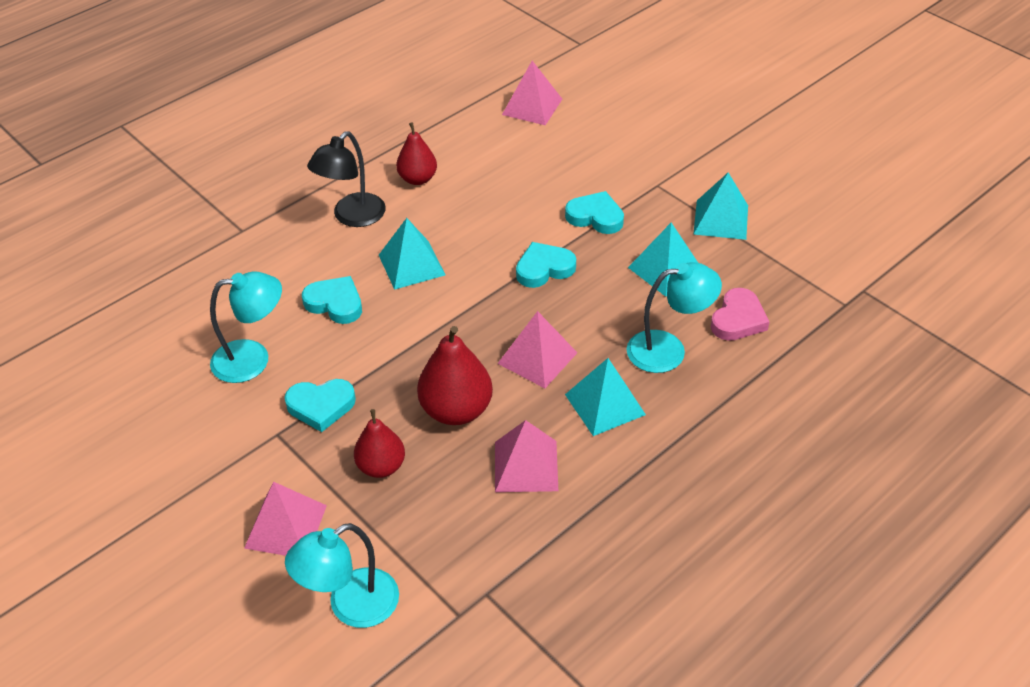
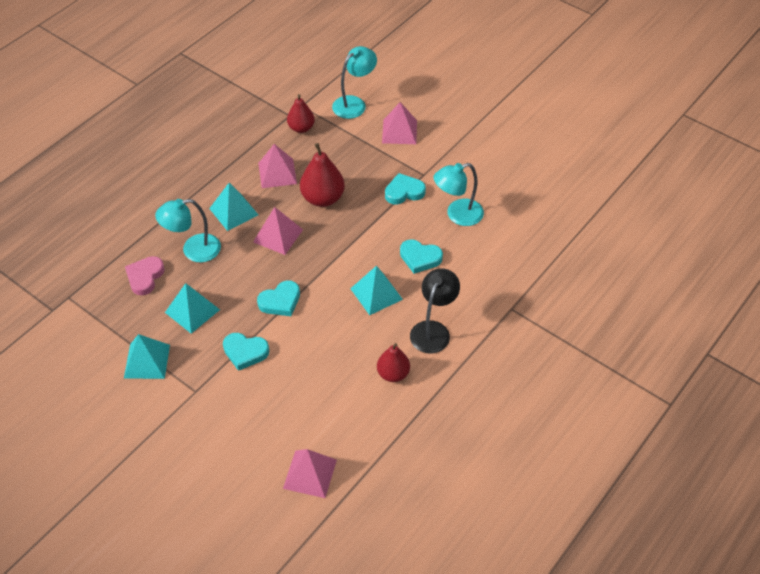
camera: 170 degrees right, 5 degrees up
red pear [354,409,405,478] -> red pear moved to [287,94,315,133]

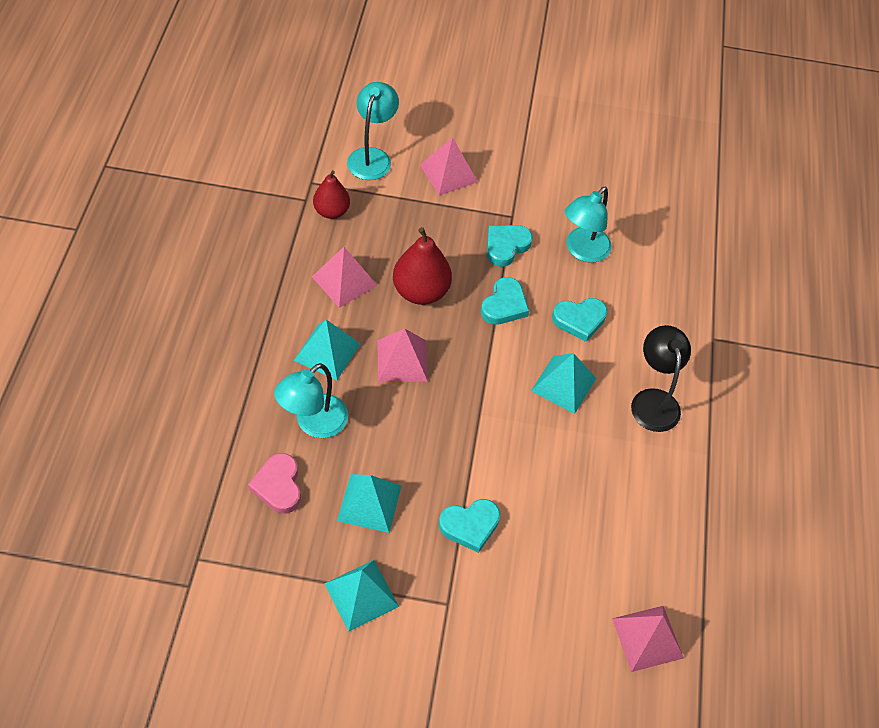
camera: 35 degrees left, 5 degrees up
turquoise heart [257,280,300,316] -> turquoise heart moved to [481,277,529,325]
red pear [377,343,410,382] -> none

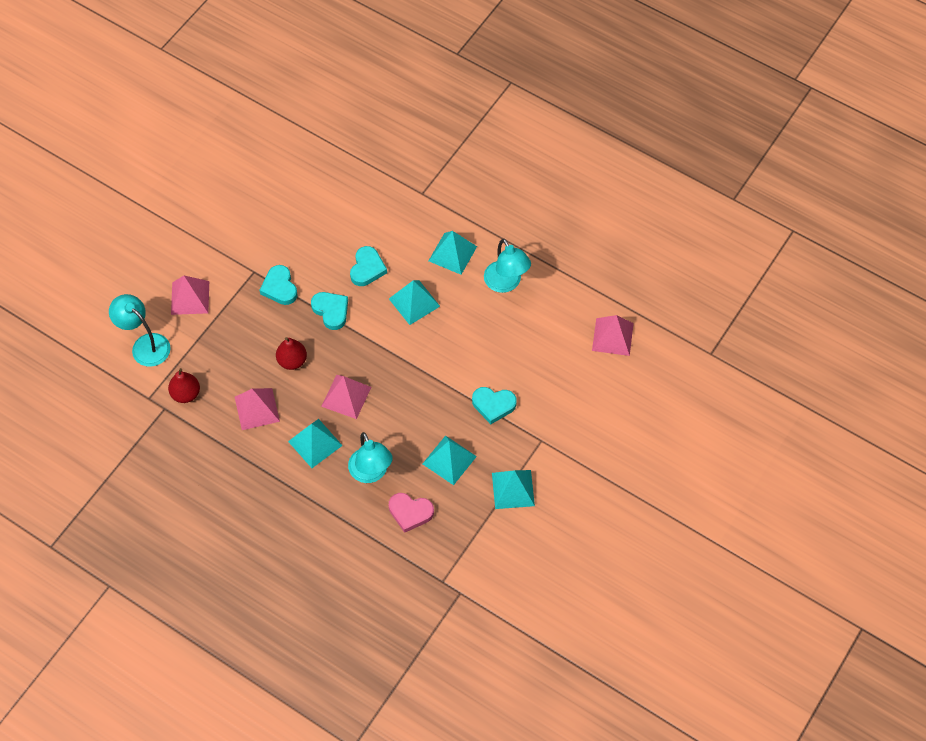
camera: 60 degrees left, 5 degrees up
red pear [393,227,452,305] -> red pear [276,337,307,370], size x0.66
turquoise heart [439,499,500,553] -> turquoise heart turned 90 degrees clockwise [472,387,517,424]
turquoise lamp [565,187,612,263] -> turquoise lamp moved to [484,239,531,293]
black lamp [631,325,691,432] -> turquoise pyramid [429,231,477,275]

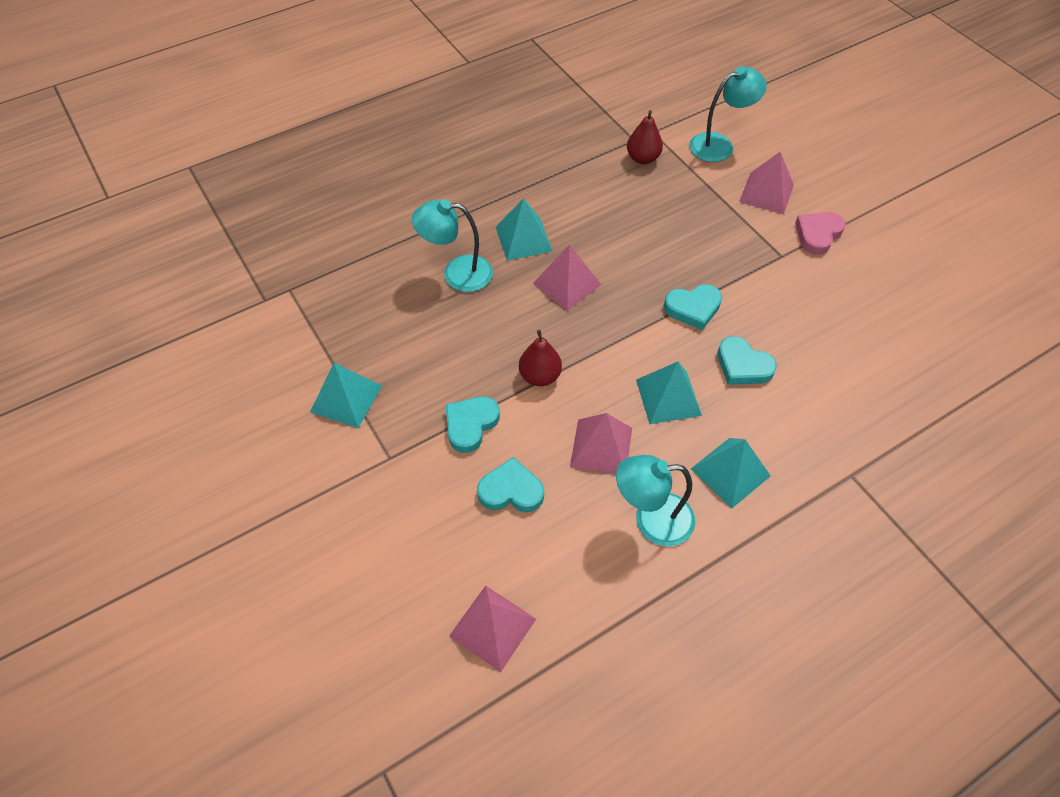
camera: 115 degrees right, 5 degrees down
pink pyramid [235,388,280,430] -> pink pyramid moved to [570,413,632,474]
turquoise heart [260,265,298,305] -> turquoise heart moved to [477,457,544,512]
red pear [276,337,307,370] -> red pear moved to [519,330,562,386]
pink heart [389,493,434,533] -> pink heart moved to [795,212,846,255]
turquoise pyramid [423,435,477,485] -> none

